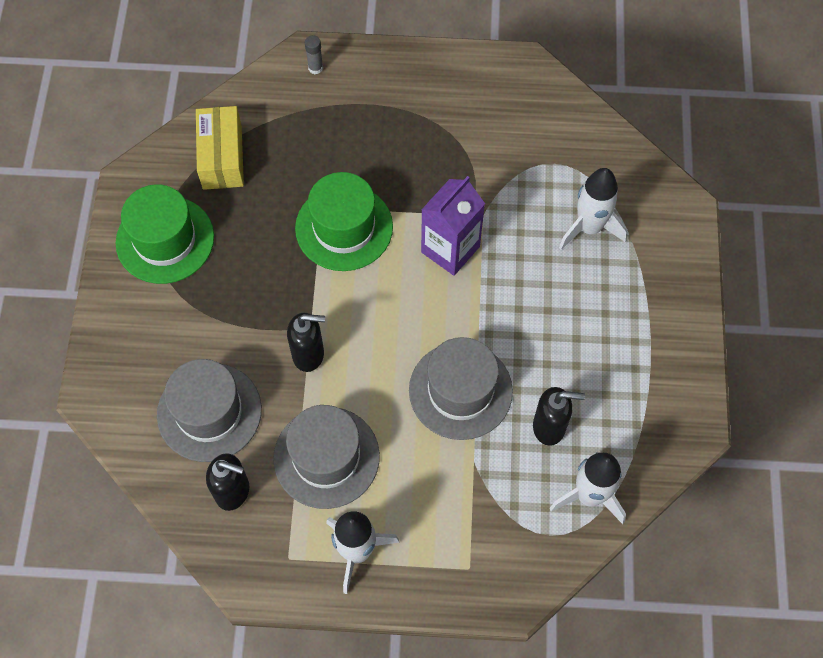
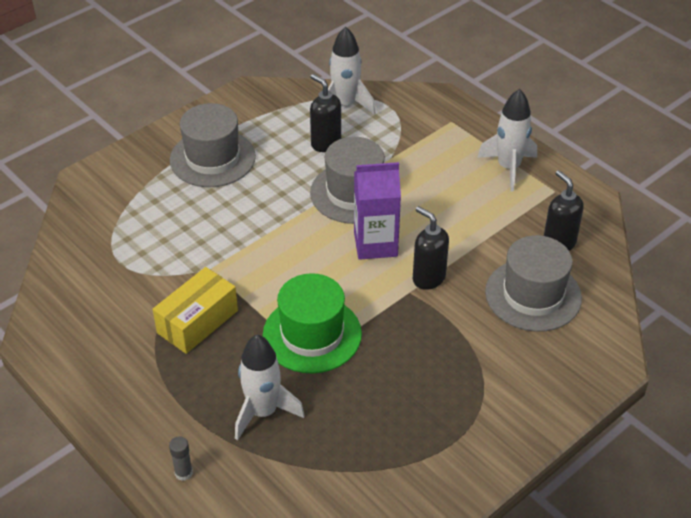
camera: 135 degrees left, 20 degrees down
green hat [116,184,214,284] -> none
yellow box [196,106,244,190] -> yellow box moved to [153,267,238,354]
grey hat [273,405,380,509] -> grey hat moved to [170,103,256,187]
purple carton [421,176,485,276] -> purple carton moved to [354,162,401,260]
white rocket [559,168,627,250] -> white rocket moved to [235,335,305,440]

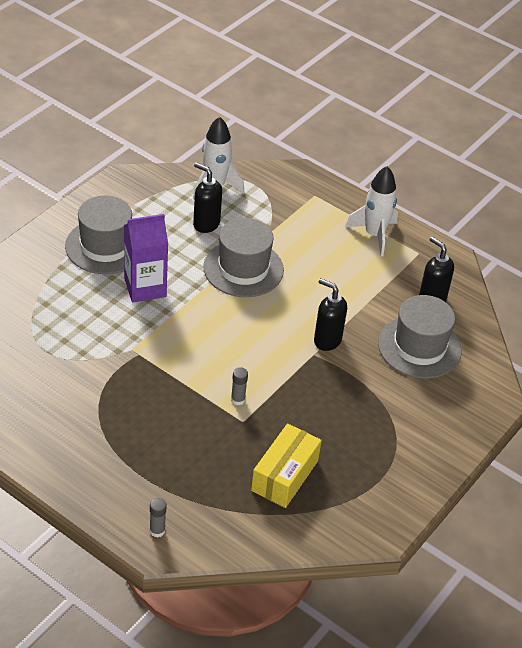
camera: 15 degrees left, 0 degrees up
yellow box [153,267,238,354] -> yellow box moved to [251,423,322,508]
white rocket [235,335,305,440] -> none
green hat [263,273,362,373] -> grey glue stick [231,367,248,405]
purple carton [354,162,401,260] -> purple carton moved to [124,214,168,302]

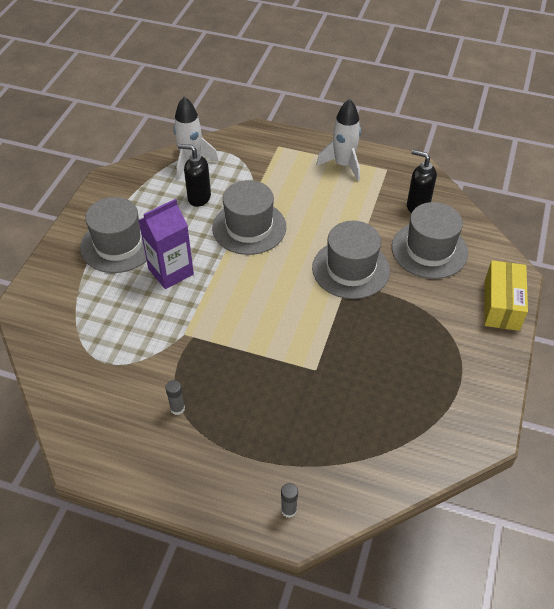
camera: 15 degrees left, 5 degrees up
grey glue stick [231,367,248,405] -> grey glue stick moved to [165,380,185,415]
yellow box [251,423,322,508] -> yellow box moved to [484,260,528,331]
black soap dispenser [314,278,347,351] -> grey hat [312,221,390,299]

